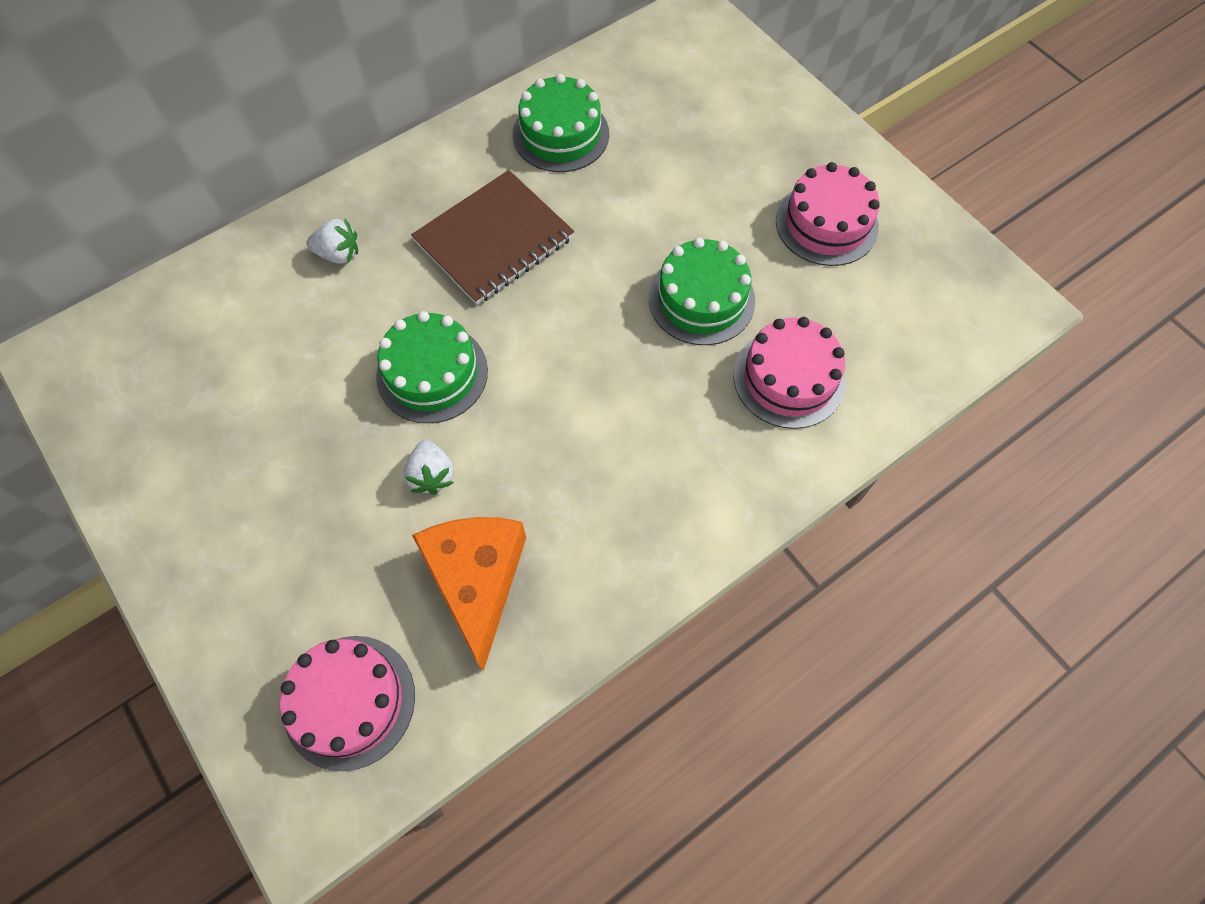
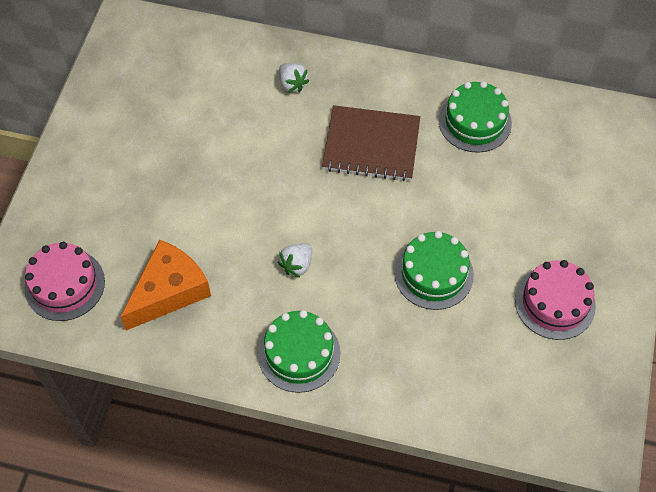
camera: 50 degrees right, 5 degrees down
green cake [376,311,488,423] -> green cake moved to [258,310,340,393]
white strawberry [403,440,454,495] -> white strawberry moved to [278,243,312,277]
pink cake [734,317,846,429] -> none

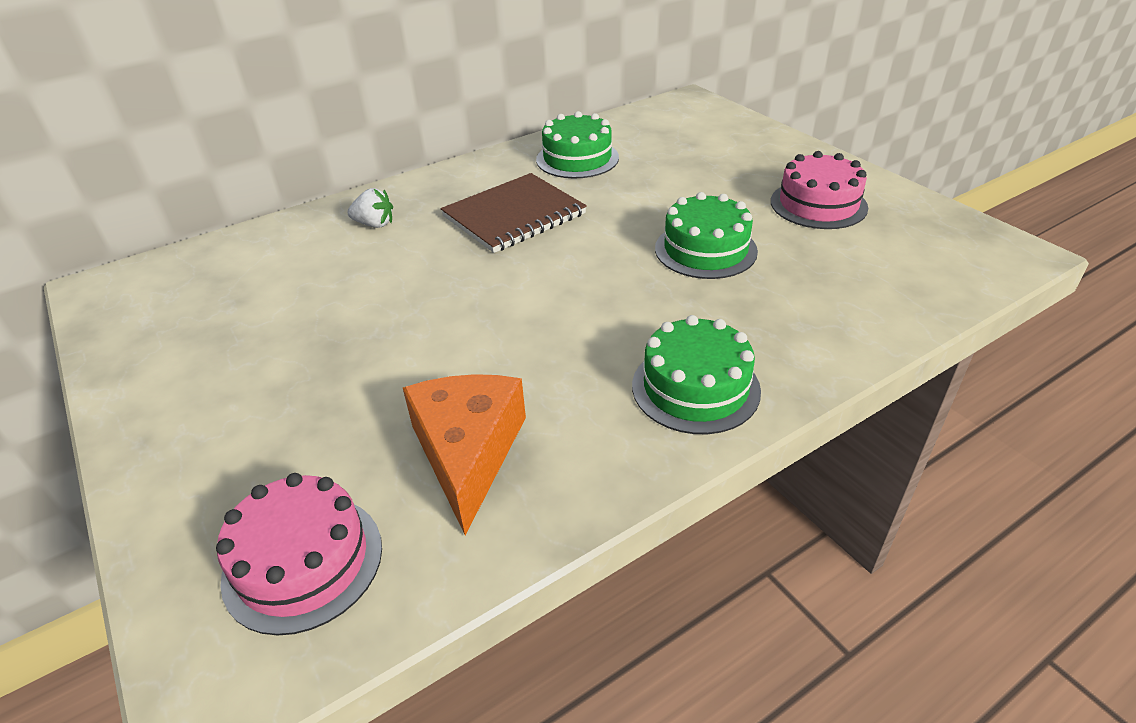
camera: 45 degrees left, 20 degrees down
white strawberry [278,243,312,277] -> none

